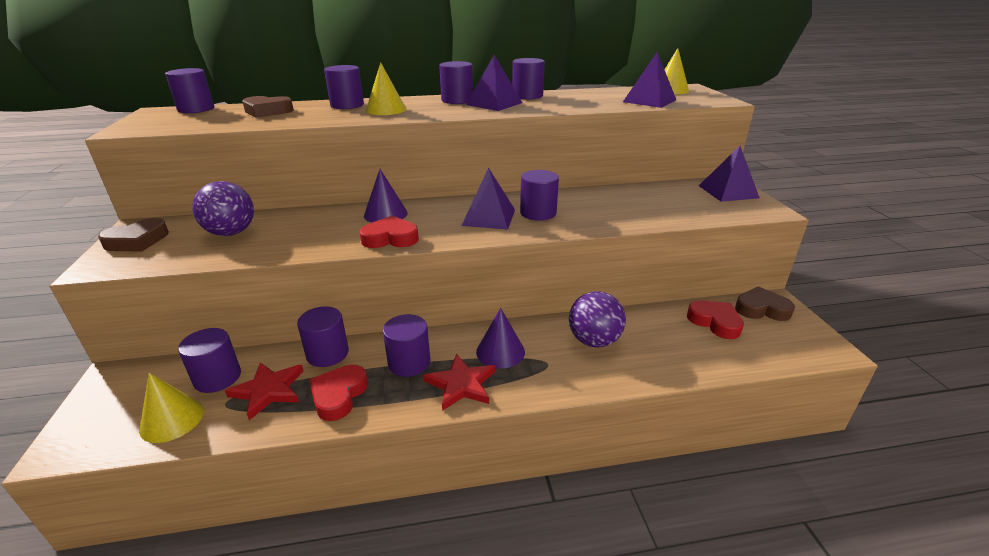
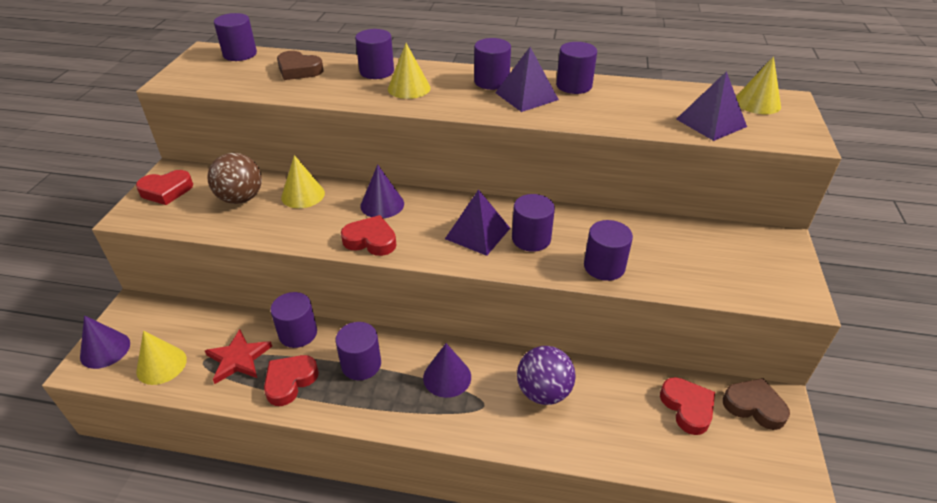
camera: 20 degrees right, 10 degrees up
brown heart [98,218,169,252] -> red heart [136,170,193,205]
purple cylinder [178,328,241,393] -> purple cylinder moved to [584,220,633,281]
purple ball [192,181,254,236] -> brown ball [207,153,262,204]
red star [424,354,495,411] -> none
purple pyramid [699,146,760,202] -> none
none -> purple cone [80,315,130,369]
none -> yellow cone [281,155,325,208]

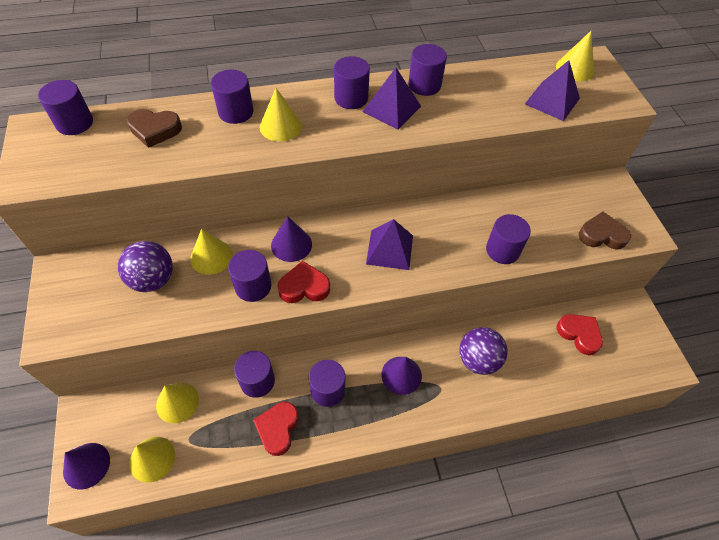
camera: 25 degrees left, 15 degrees up
red heart [136,170,193,205] -> none
red star [205,329,272,384] -> none
brown ball [207,153,262,204] -> purple ball [118,241,173,292]
purple cylinder [512,194,555,252] -> purple cylinder moved to [228,250,271,302]
brown heart [723,378,790,430] -> brown heart moved to [578,211,631,250]
none -> yellow cone [156,383,199,423]

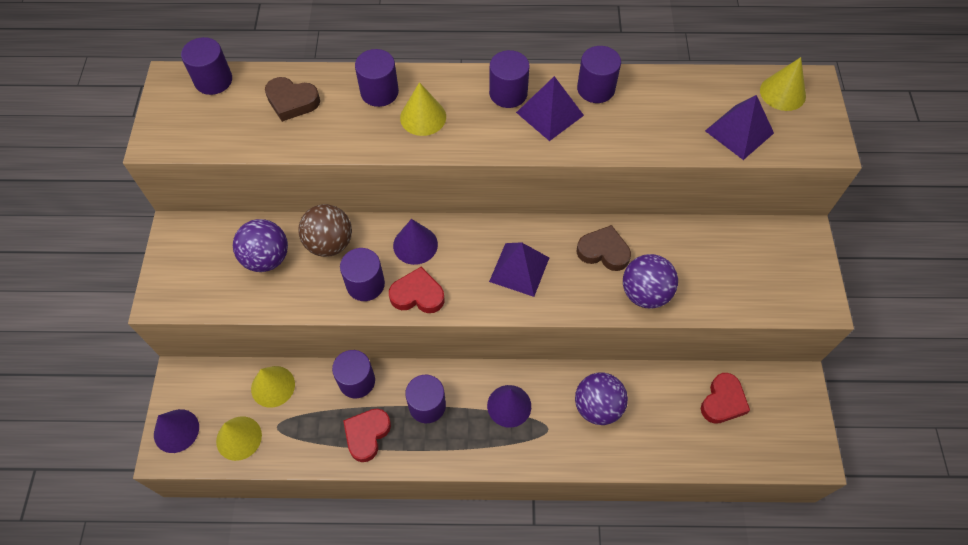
camera: 15 degrees right, 5 degrees up
yellow cone [190,229,233,275] -> brown ball [298,204,352,257]
purple cylinder [486,214,531,264] -> purple ball [623,254,678,309]
red heart [557,314,603,355] -> red heart turned 60 degrees clockwise [701,373,750,424]
brown heart [578,211,631,250] -> brown heart moved to [576,225,631,271]

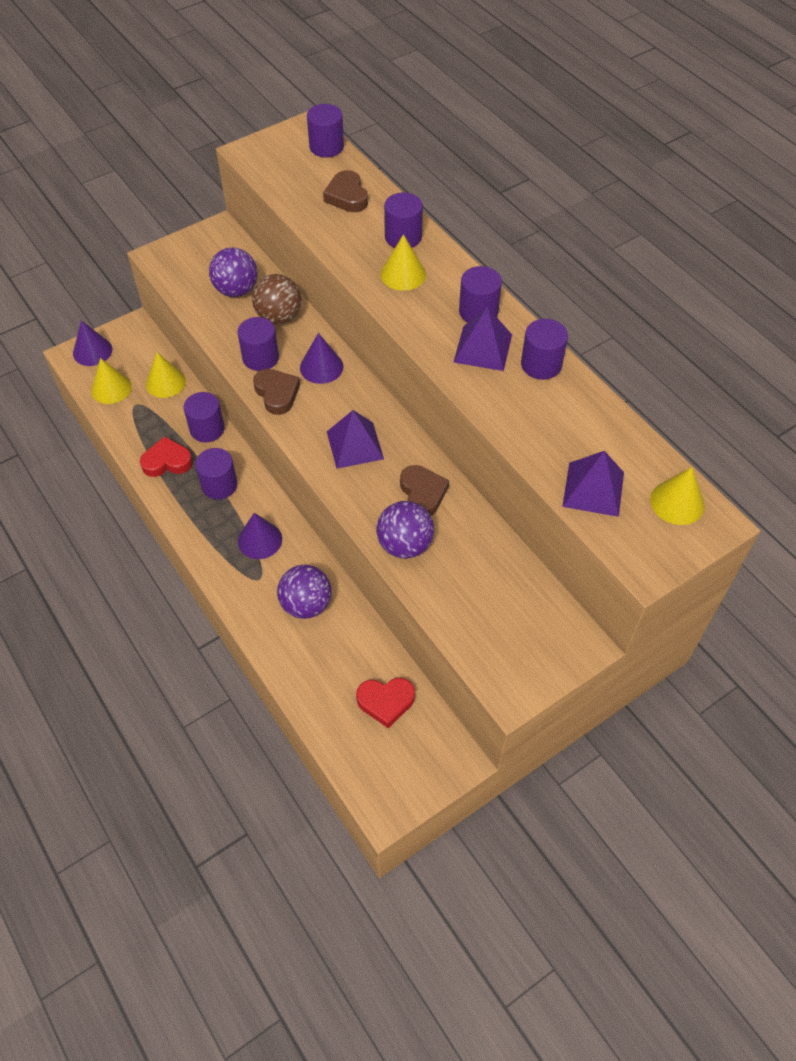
camera: 55 degrees right, 5 degrees down
red heart [389,267,445,313] -> brown heart [253,369,300,415]

